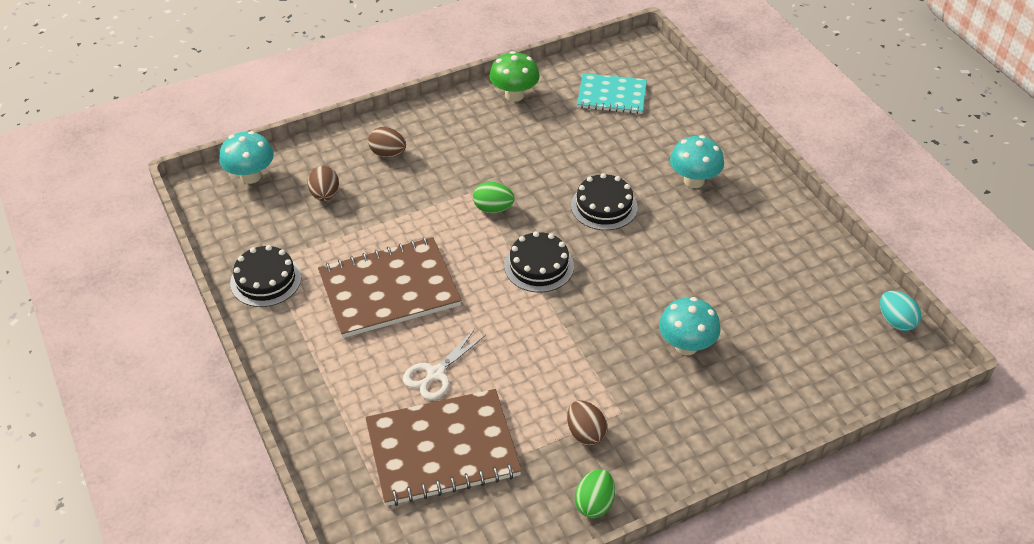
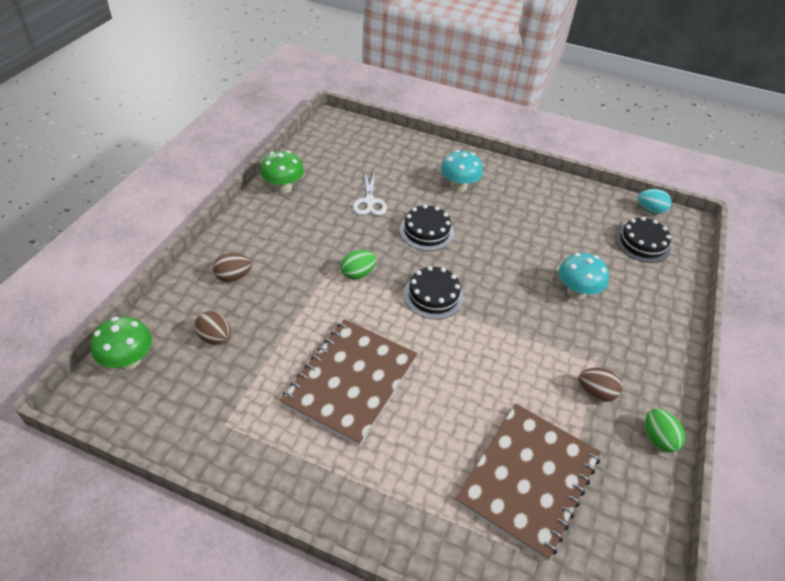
camera: 45 degrees left, 0 degrees up
turquoise mushroom [219,131,274,184] -> green mushroom [90,317,152,370]
black cake [230,245,301,307] -> black cake moved to [615,217,671,263]
white scissors [403,329,486,400] -> white scissors moved to [353,174,387,215]
turquoise notebook [577,73,647,114] -> none

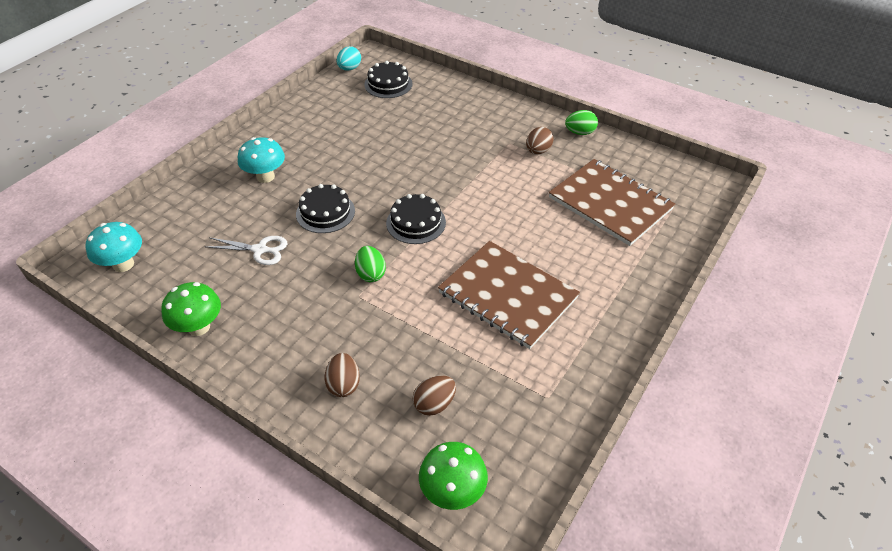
camera: 75 degrees left, 0 degrees up
turquoise mushroom [559,253,609,300] -> turquoise mushroom moved to [86,222,142,272]

